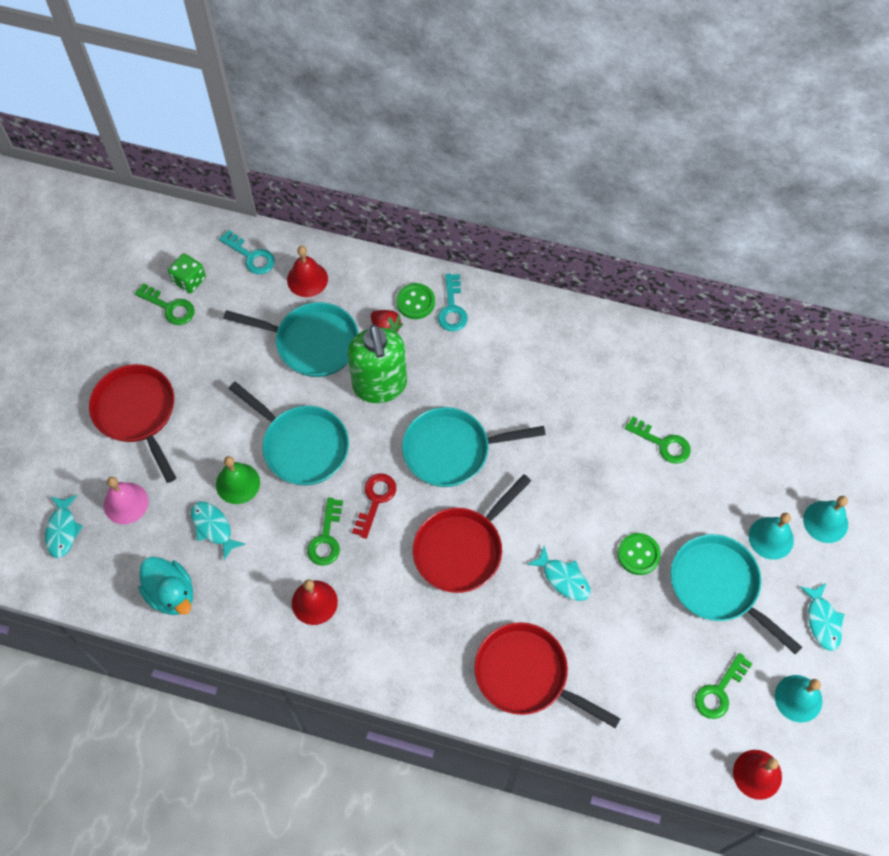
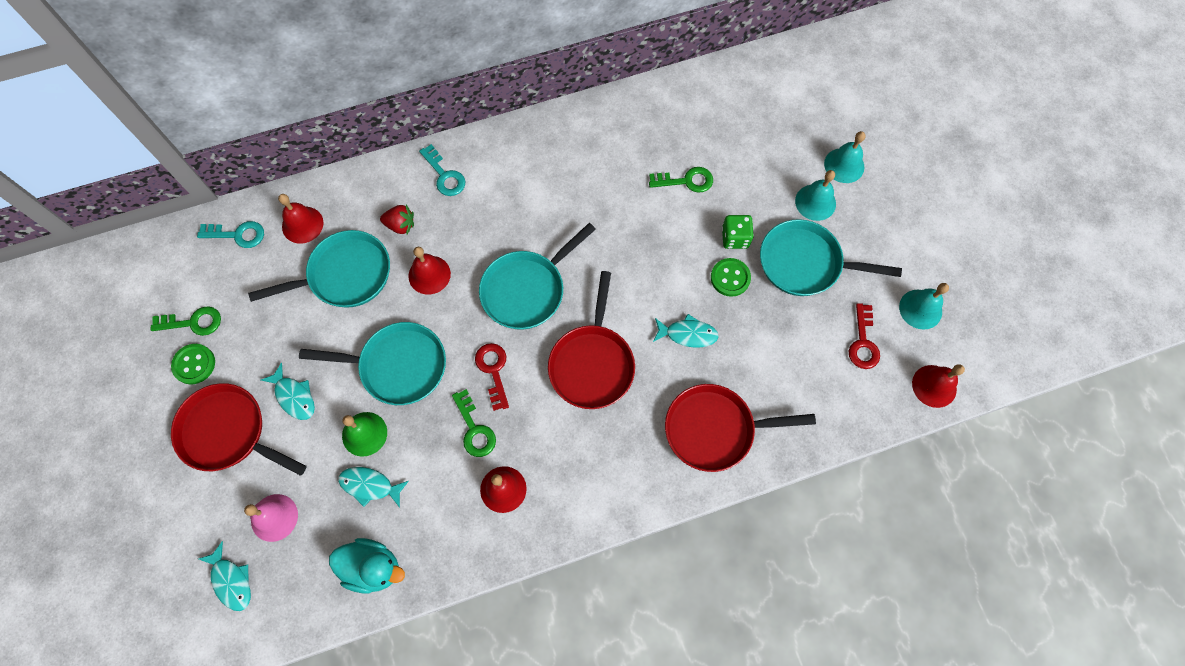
camera: 35 degrees left, 5 degrees up
green dice [168,253,206,293] -> green dice moved to [722,215,754,249]
green soap dispenser [348,324,407,403] -> red bell [408,247,451,295]
green button [396,283,435,319] -> green button moved to [171,344,215,384]
green key [695,653,752,719] -> red key [849,303,880,369]
turquoise fish [800,583,845,651] -> turquoise fish moved to [261,363,315,420]

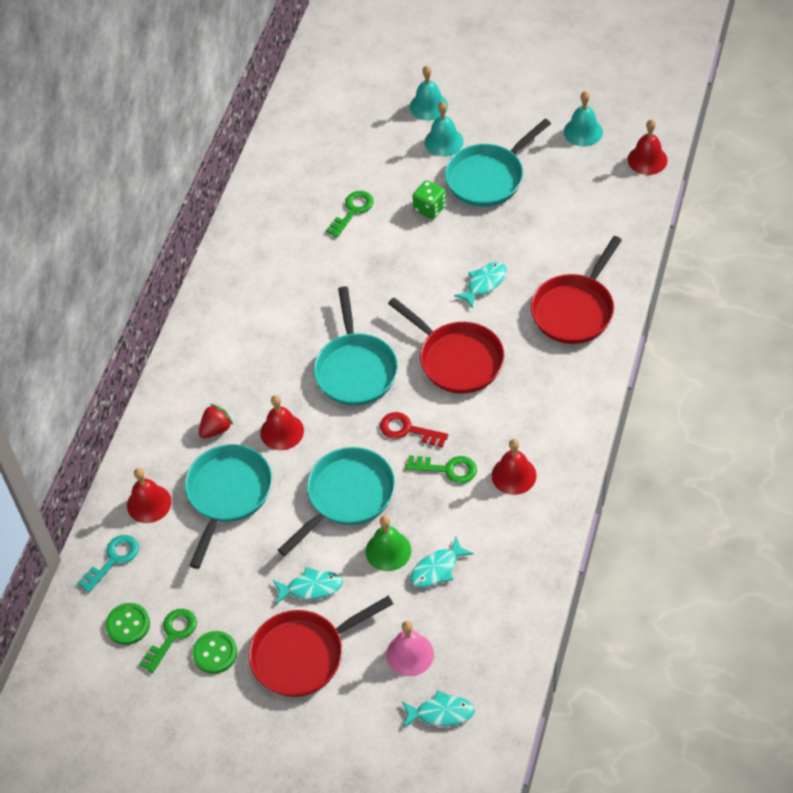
camera: 50 degrees left, 15 degrees down
turquoise duck [329,538,405,594] -> none
turquoise key [419,144,465,196] -> none
green button [711,258,751,297] -> green button moved to [105,603,150,645]
red key [849,303,880,369] -> none

